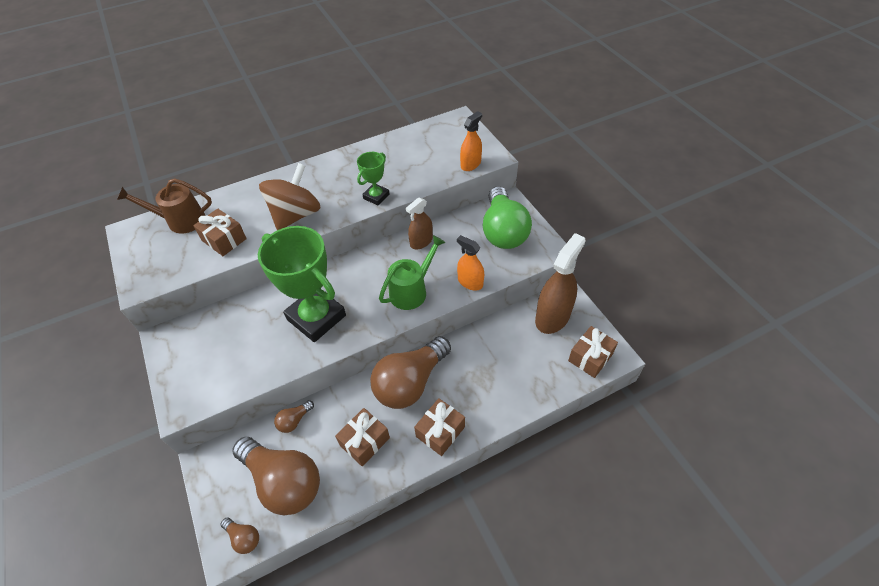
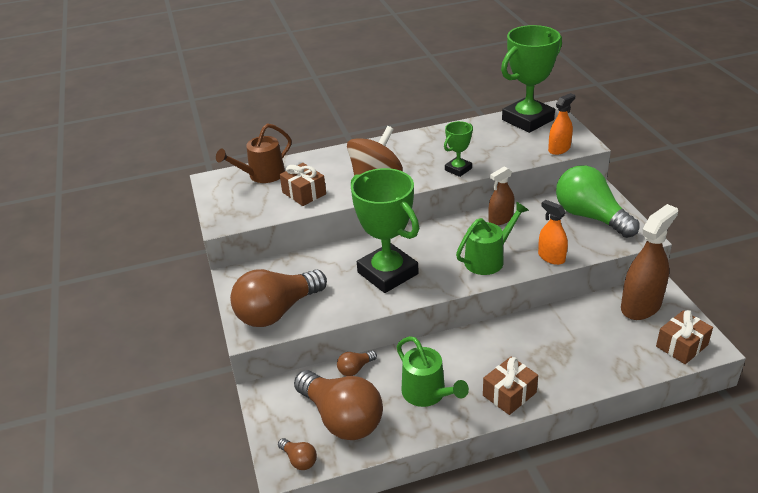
camera: 10 degrees right, 15 degrees down
brown watering can [117,178,212,233] -> brown watering can turned 45 degrees counterclockwise [216,123,291,183]
brown gift [335,408,390,466] -> green watering can [397,336,469,407]
brown light bulb [370,336,451,409] -> brown light bulb moved to [230,269,327,327]
green light bulb [483,186,532,249] -> green light bulb turned 135 degrees clockwise [556,165,639,238]
none -> green trophy [501,25,562,133]

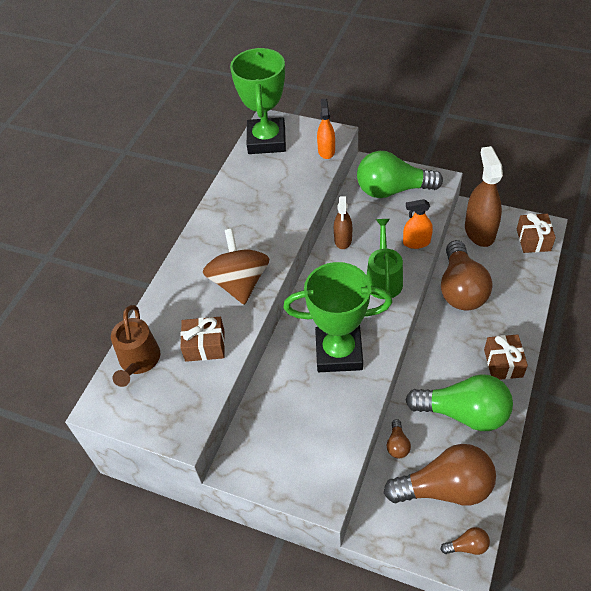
camera: 50 degrees left, 15 degrees up
brown light bulb [230,269,327,327] -> brown light bulb moved to [441,240,492,311]
green watering can [397,336,469,407] -> green light bulb [406,374,513,431]
green trophy [444,121,473,177] -> none

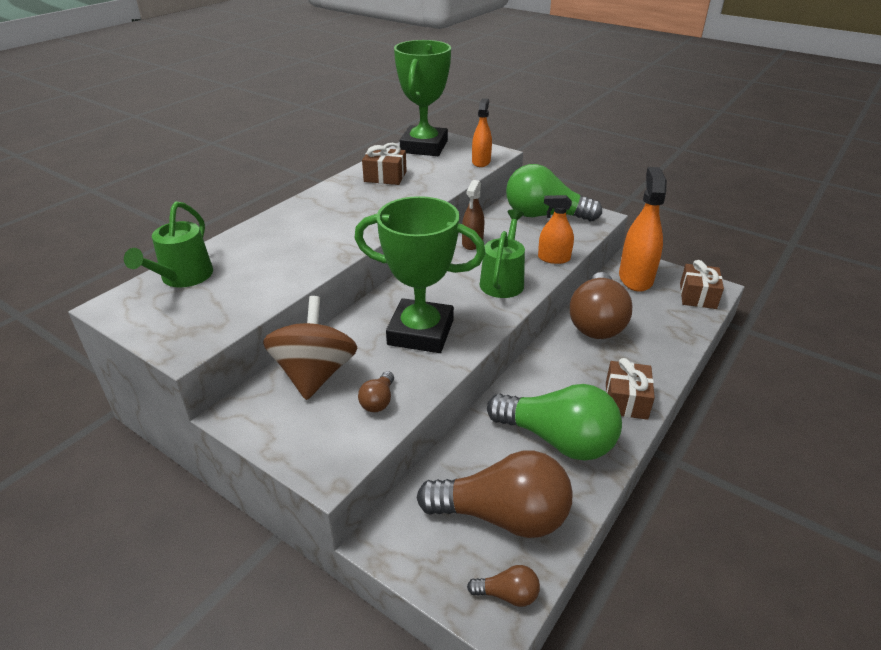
camera: 10 degrees right, 15 degrees down
brown watering can [111,305,160,387] -> green watering can [124,201,213,288]
brown gift [180,317,225,362] -> brown gift moved to [362,143,407,185]
brown spinning top [203,229,270,305] -> brown spinning top moved to [263,296,358,400]
brown light bulb [387,419,411,458] -> brown light bulb moved to [358,371,394,412]
brown spray bottle [465,146,503,247] -> orange spray bottle [619,167,667,292]

